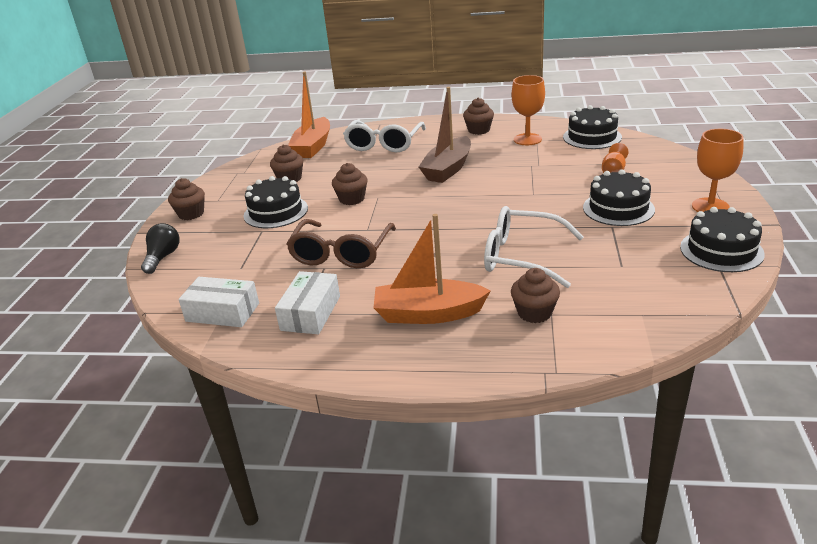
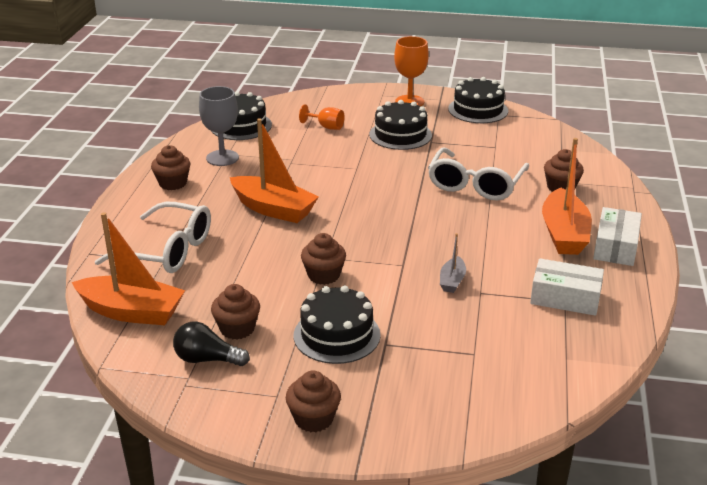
camera: 90 degrees left, 0 degrees up
black light bulb [141,223,179,274] -> black light bulb moved to [173,322,250,366]
white box [178,277,259,327] -> white box moved to [593,207,642,266]
brown glasses [286,219,396,268] -> grey boat [440,233,466,293]
brown boat [419,87,471,183] -> orange boat [230,118,318,223]
orange goblet [512,75,545,145] -> grey goblet [199,86,239,166]

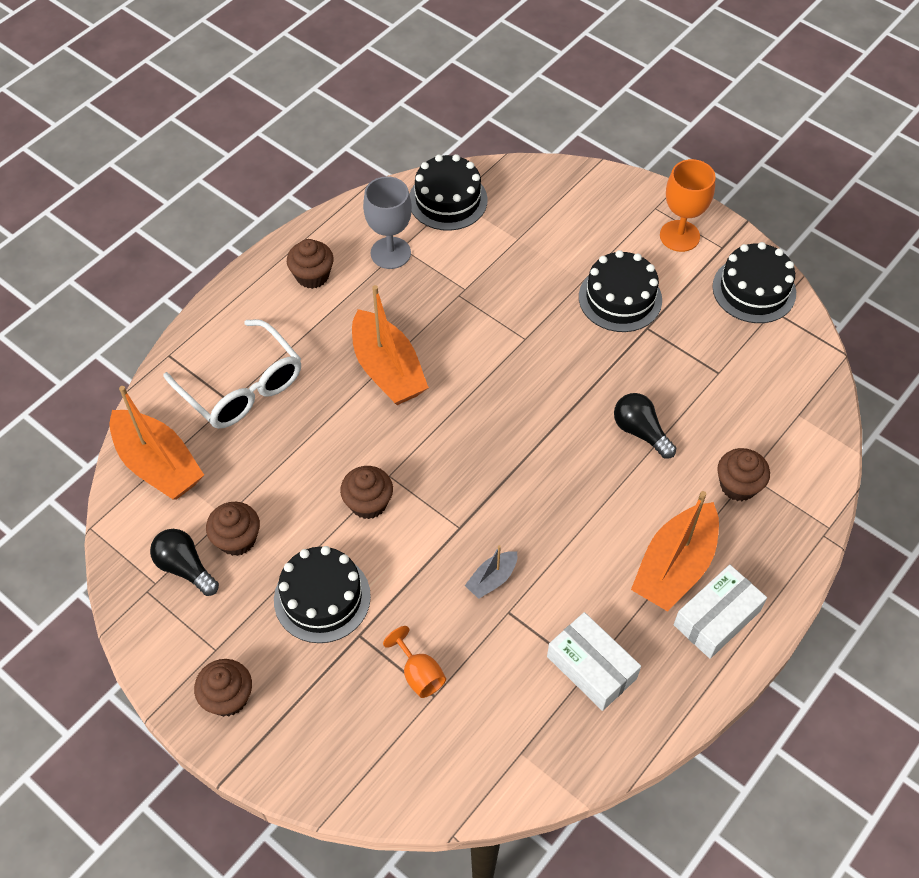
camera: 30 degrees right, 25 degrees up
orange goblet [299,104,345,130] -> orange goblet moved to [383,626,446,698]
white glasses [428,148,529,201] -> black light bulb [614,393,676,459]

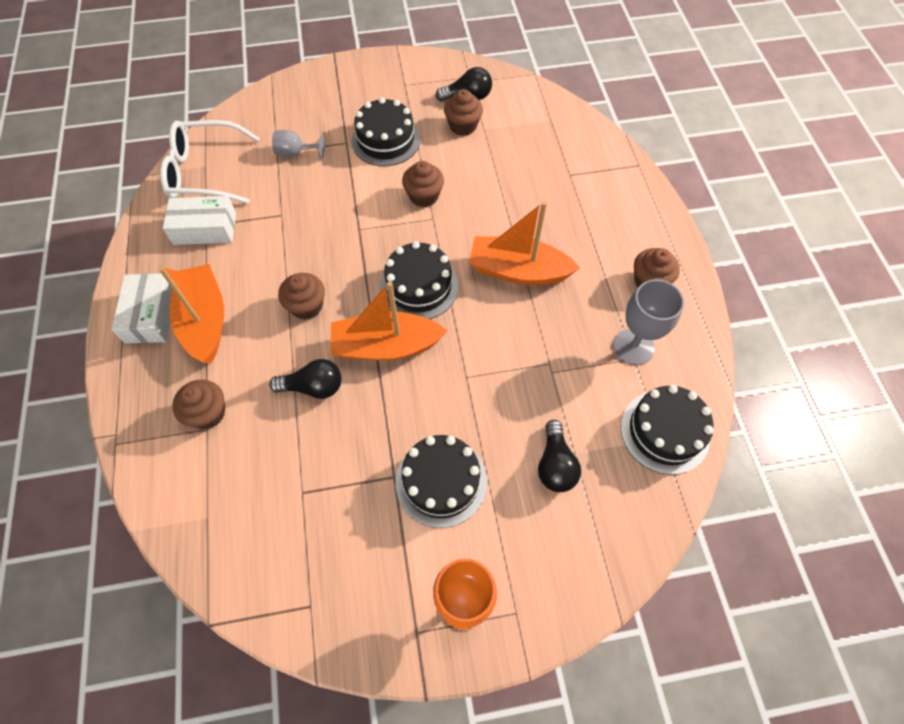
camera: 130 degrees right, 5 degrees up
orange boat [109,386,204,500] -> orange boat moved to [331,281,447,361]
white glasses [164,319,301,429] -> white glasses moved to [160,120,260,204]
brown cupcake [194,659,252,717] -> brown cupcake moved to [278,273,325,320]
orange goblet [383,626,446,698] -> grey goblet [272,130,325,158]
grey boat [465,545,517,599] -> none
black cake [712,242,796,323] -> black cake moved to [380,241,458,319]
none -> black light bulb [538,420,581,492]

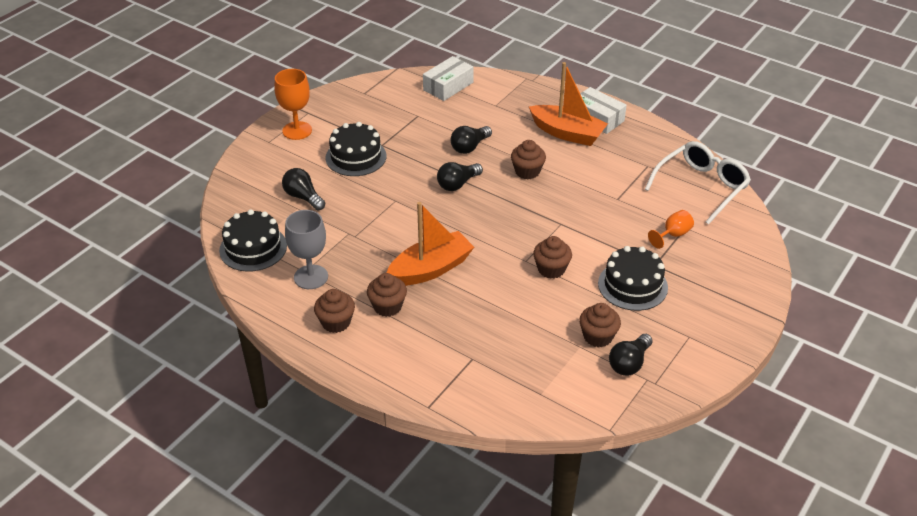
camera: 135 degrees right, 20 degrees down
white box [163,196,236,245] -> white box moved to [423,56,474,101]
brown cupcake [172,380,225,429] -> brown cupcake moved to [367,273,407,317]
grey goblet [272,130,325,158] -> orange goblet [648,210,694,249]
orange boat [331,281,447,361] -> black light bulb [437,162,483,191]
black cake [380,241,458,319] -> none

